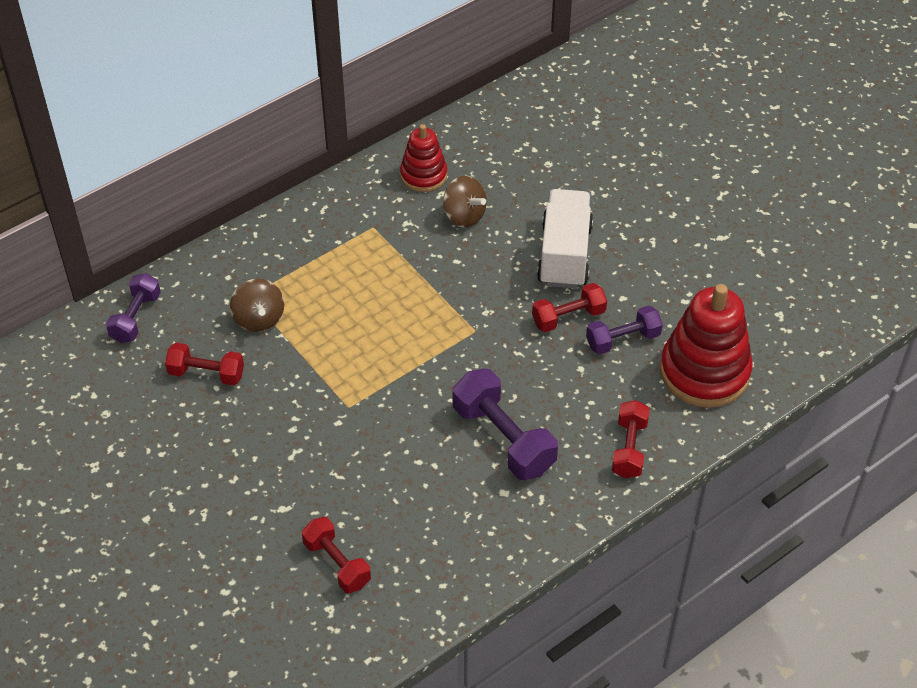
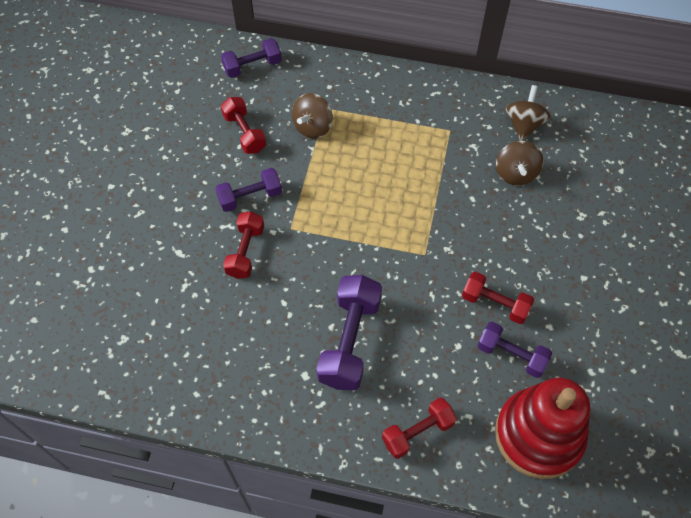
camera: 50 degrees right, 10 degrees up
red dumbbell [302,517,371,593] -> red dumbbell moved to [223,212,264,279]
red stacking toy [400,124,447,192] -> brown spinning top [506,85,551,141]
white truck [537,189,593,289] -> none
none -> purple dumbbell [215,168,282,212]

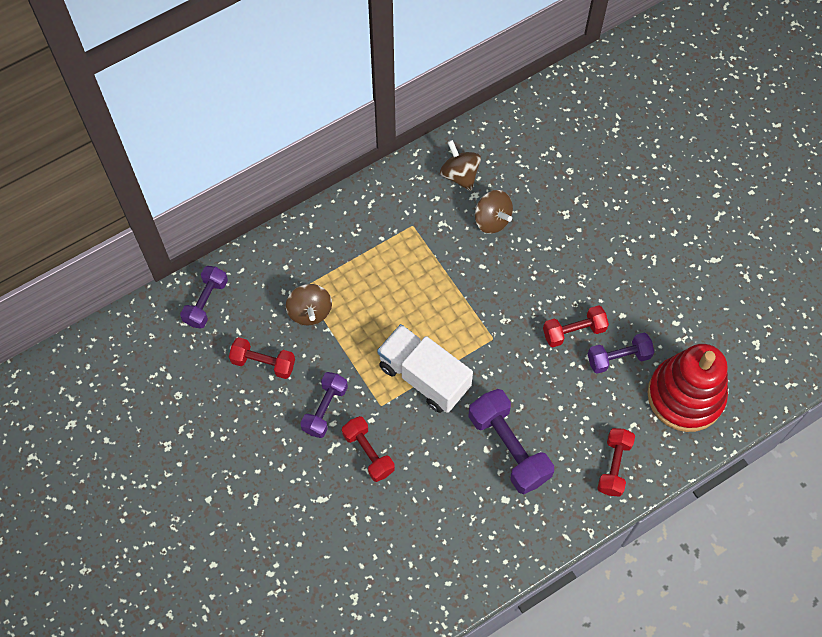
camera: 45 degrees left, 5 degrees up
none -> white truck [377,324,473,413]

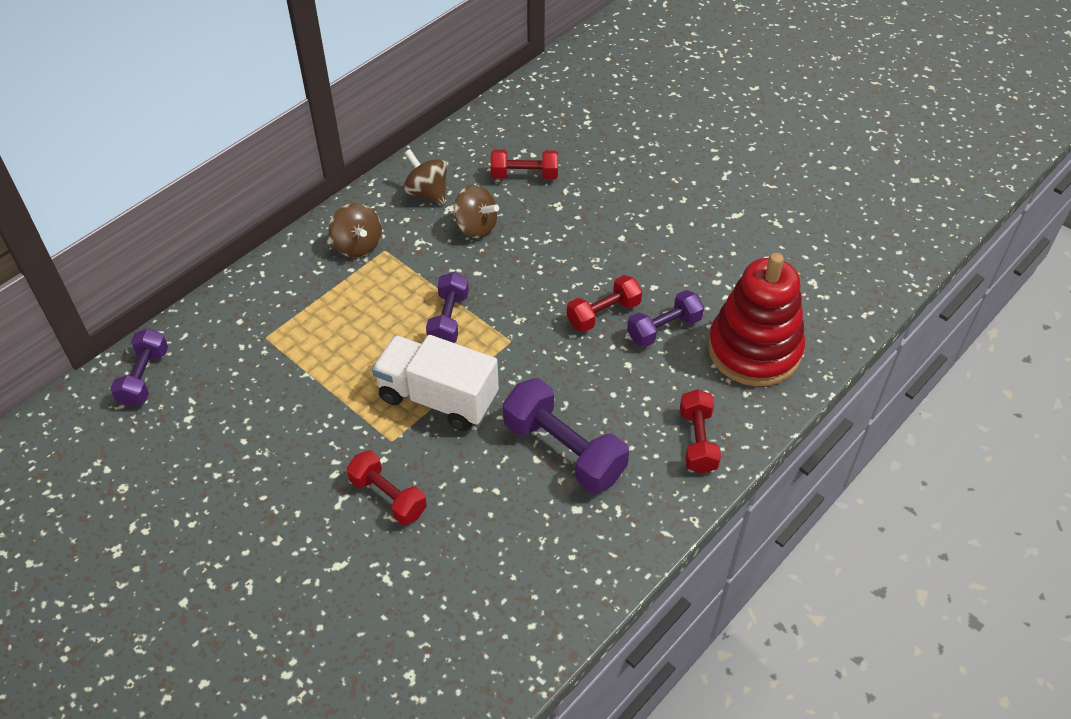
camera: 15 degrees left, 15 degrees down
red dumbbell [229,337,295,379] -> red dumbbell moved to [491,150,558,180]
brown spinning top [286,284,332,326] -> brown spinning top moved to [329,203,382,257]
purple dumbbell [300,372,348,438] -> purple dumbbell moved to [426,272,469,343]

